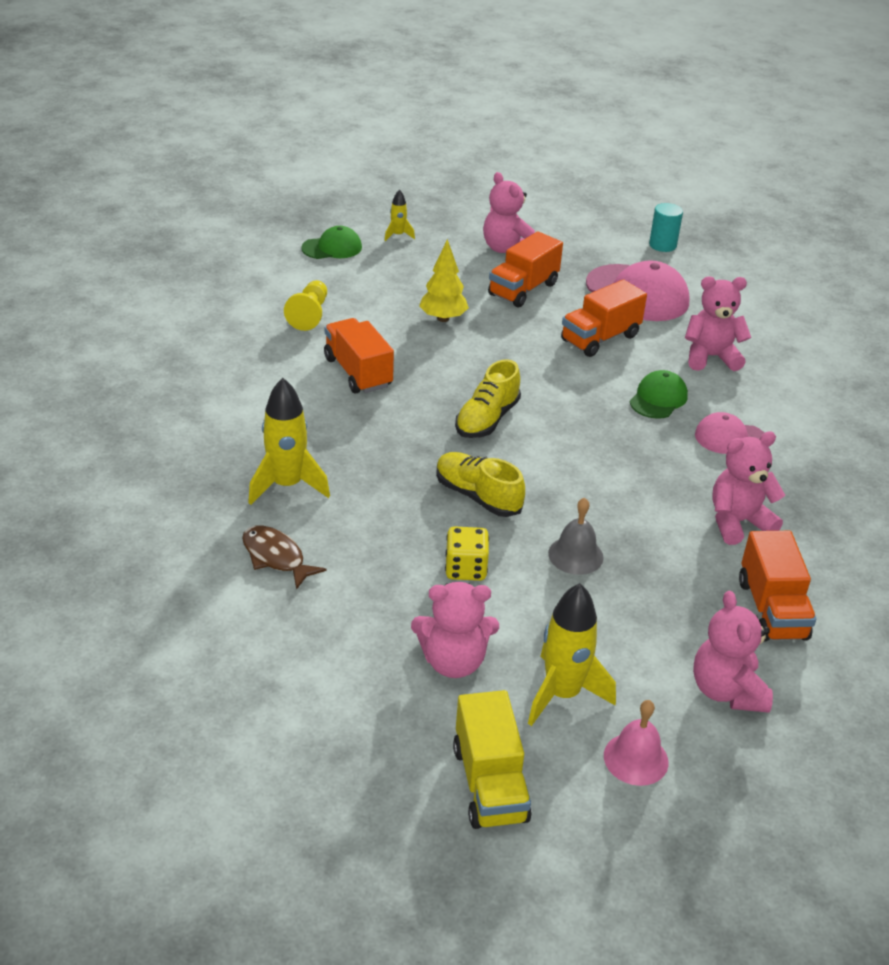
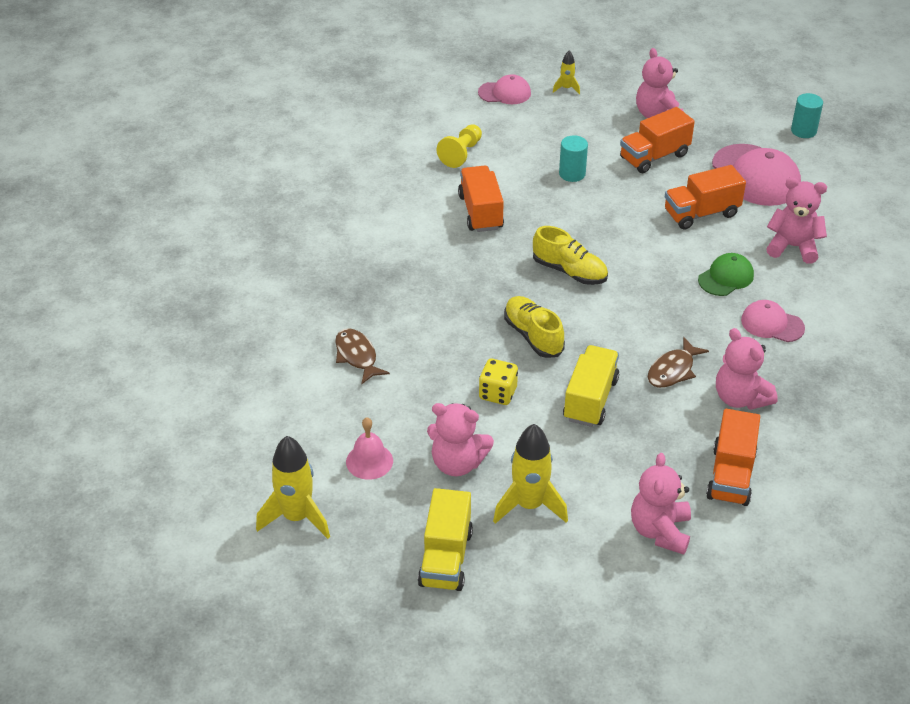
camera: 20 degrees right, 5 degrees up
yellow rocket [248,378,330,505] -> yellow rocket moved to [256,436,330,539]
green cap [301,226,362,259] -> pink cap [478,74,531,104]
yellow tree [419,239,469,322] -> turquoise cylinder [559,135,588,182]
yellow shoe [455,359,521,438] -> yellow shoe turned 105 degrees counterclockwise [533,226,608,285]
grey bell [548,498,604,575] -> yellow truck [563,345,619,427]
pink bell [604,700,669,786] -> pink bell moved to [346,417,393,480]
pink teddy bear [713,431,785,545] -> pink teddy bear turned 120 degrees counterclockwise [716,328,778,410]
none -> brown fish [648,337,709,388]

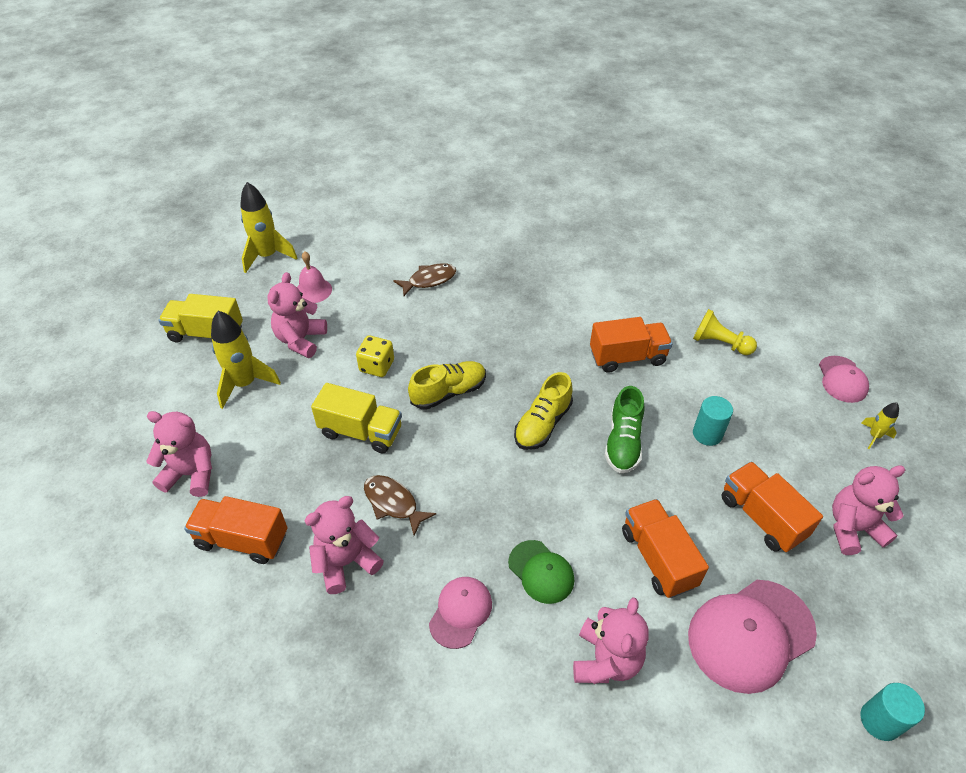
camera: 90 degrees right, 5 degrees up
none -> green shoe [605,386,645,473]

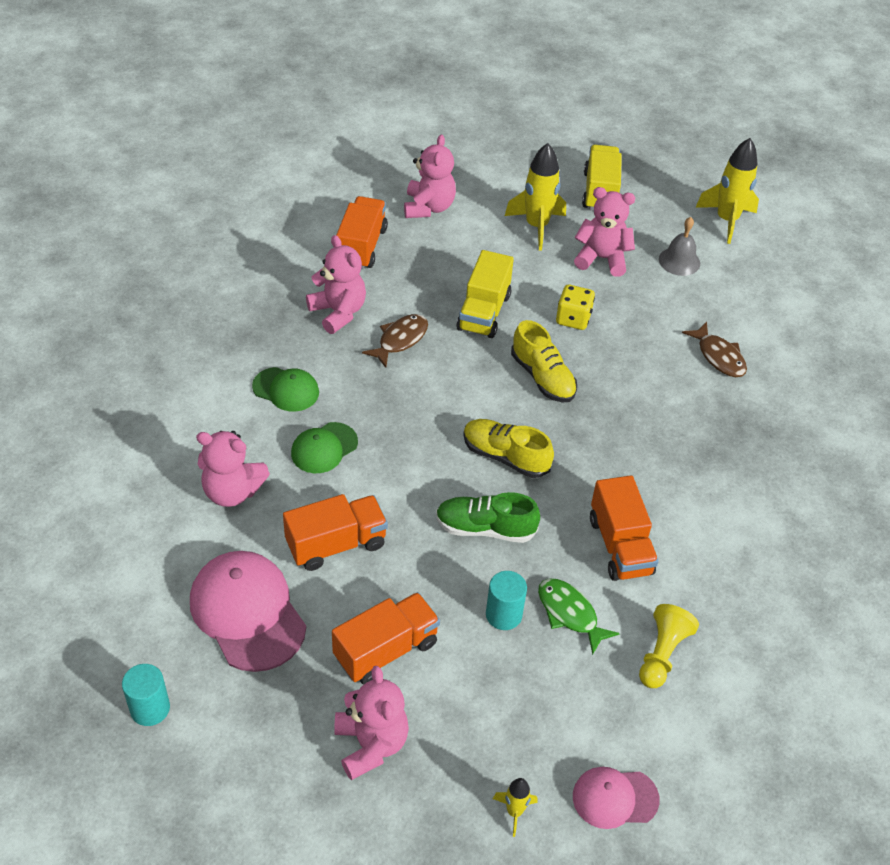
camera: 85 degrees right, 0 degrees up
pink bell [297,251,332,303] -> grey bell [659,217,700,276]
pink cap [429,577,492,649] -> green cap [252,367,319,412]
none -> green fish [538,579,620,655]

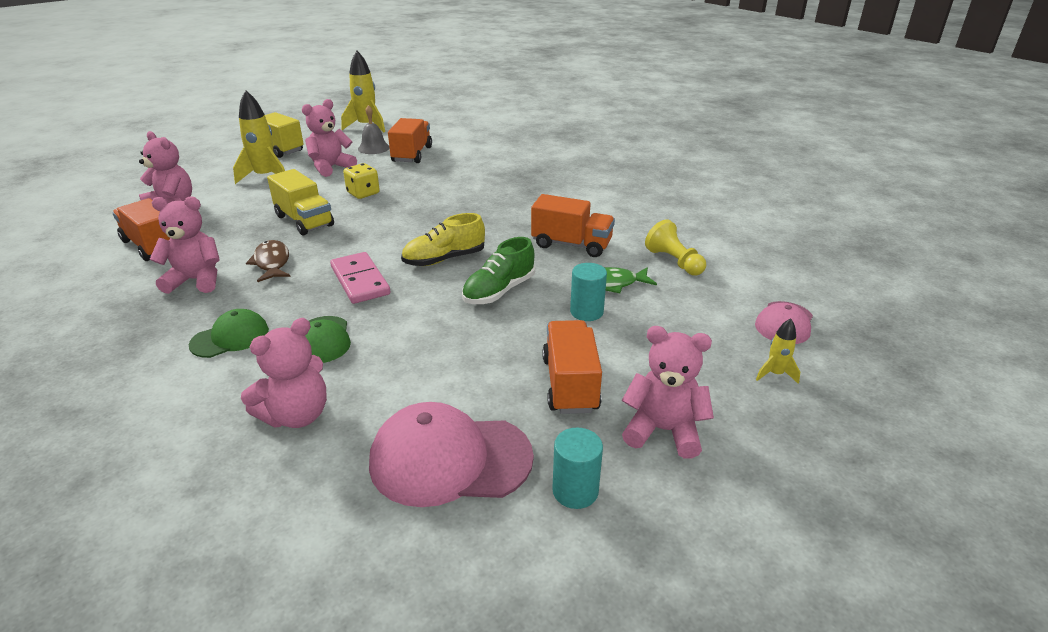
camera: 55 degrees left, 15 degrees down
turquoise cylinder [122,664,170,726] -> turquoise cylinder moved to [552,427,603,509]
orange truck [283,494,388,571] -> orange truck moved to [388,118,432,163]
yellow shoe [511,320,577,402] -> none
brown fish [682,322,747,377] -> none
none -> pink domino [330,252,390,304]

